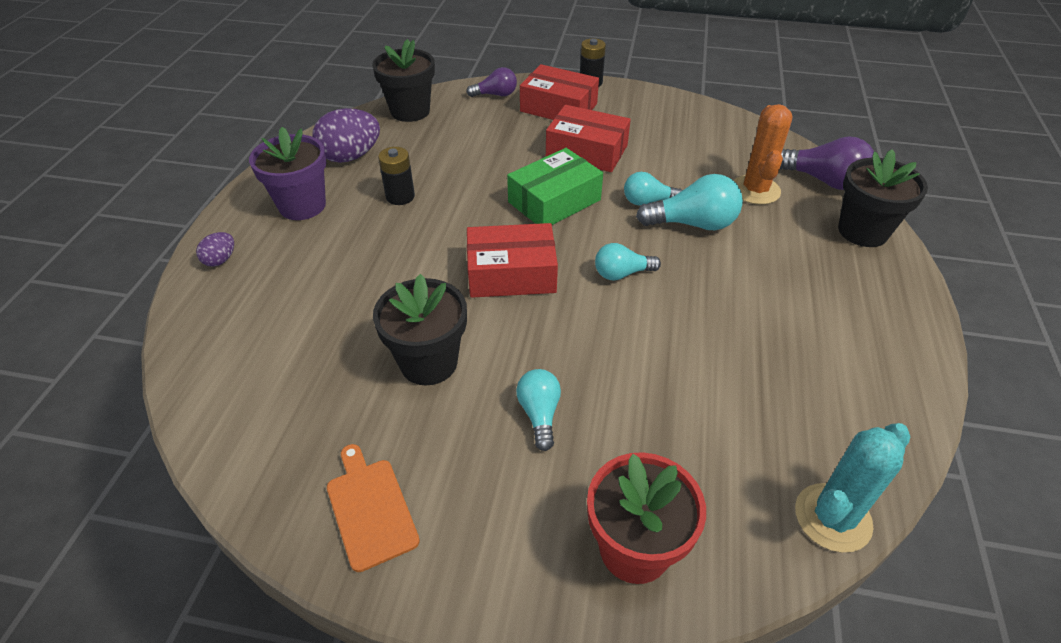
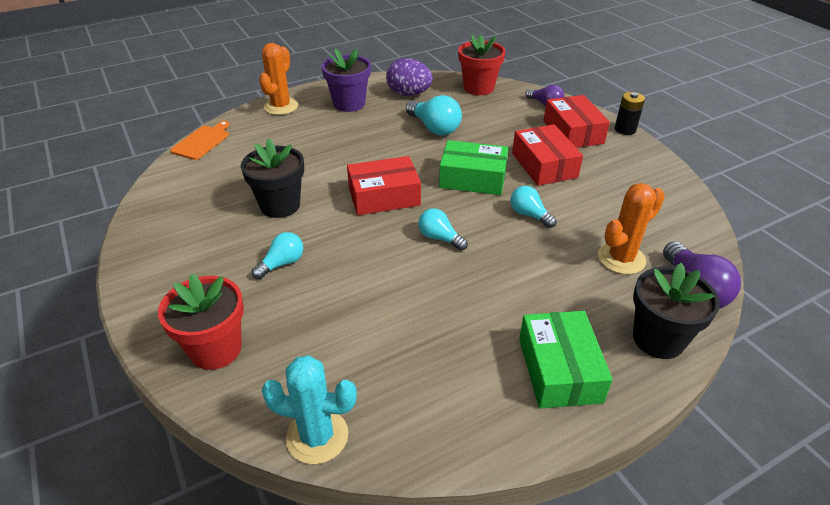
camera: 50 degrees right, 5 degrees down
purple egg [196,232,234,267] -> orange cactus [259,43,298,115]
orange cutting board [327,444,420,572] -> orange cutting board moved to [170,121,229,160]
black flower pot [372,39,435,122] -> red flower pot [458,34,506,95]
black battery [378,147,415,205] -> none
red box [467,223,558,298] -> red box turned 60 degrees counterclockwise [347,156,421,215]
turquoise light bulb [636,174,743,230] -> turquoise light bulb moved to [406,95,462,135]
none -> green box [519,311,613,409]

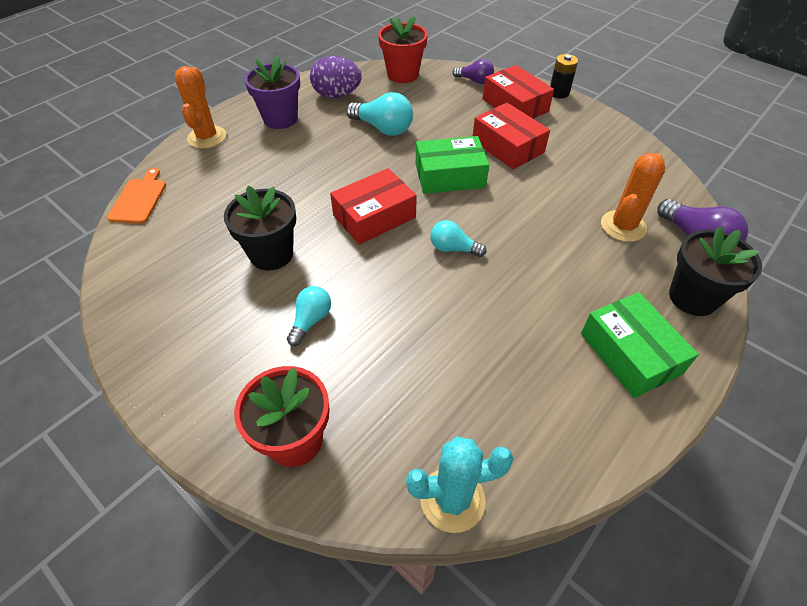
camera: 20 degrees left, 10 degrees up
turquoise light bulb [510,186,557,228] -> none

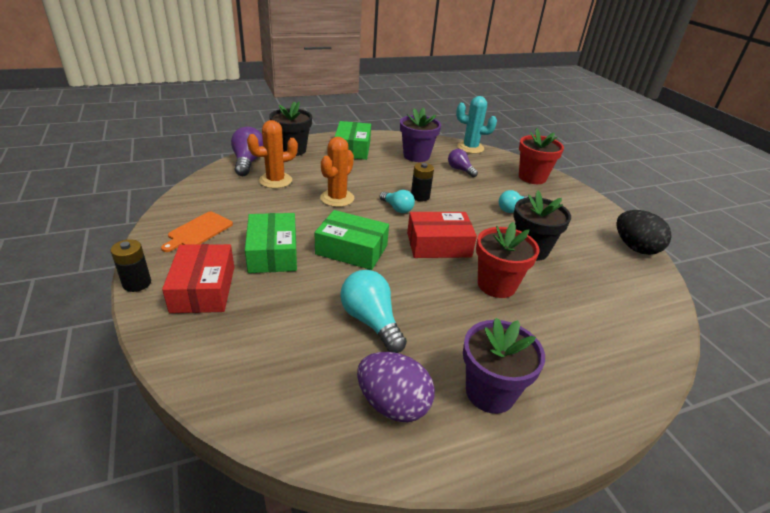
camera: 155 degrees left, 15 degrees down
orange cutting board [107,168,166,224] -> orange cutting board moved to [161,212,233,252]
orange cactus [175,66,226,149] -> orange cactus moved to [320,137,354,207]
red flower pot [378,16,428,83] -> red flower pot moved to [476,222,540,298]
purple light bulb [452,59,494,84] -> purple light bulb moved to [448,149,478,177]
red box [473,103,550,169] -> green box [245,213,297,273]
none -> purple flower pot [400,107,441,162]
none -> black battery [411,163,434,201]
none -> black egg [616,210,672,255]

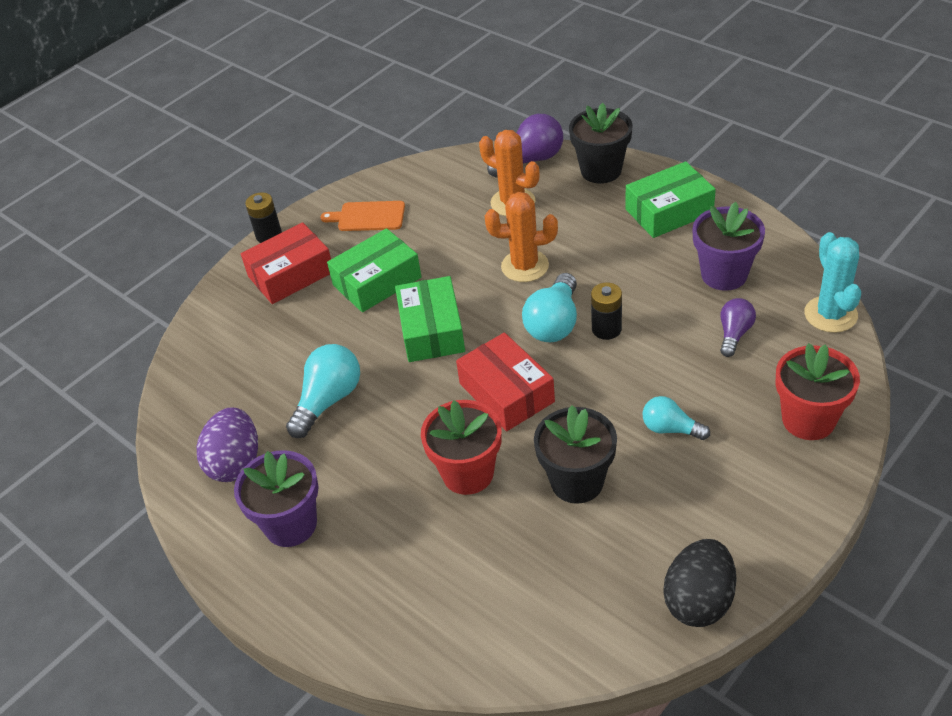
camera: 70 degrees right, 10 degrees up
turquoise light bulb [380,190,415,213] -> turquoise light bulb [522,273,577,342], size x1.59

